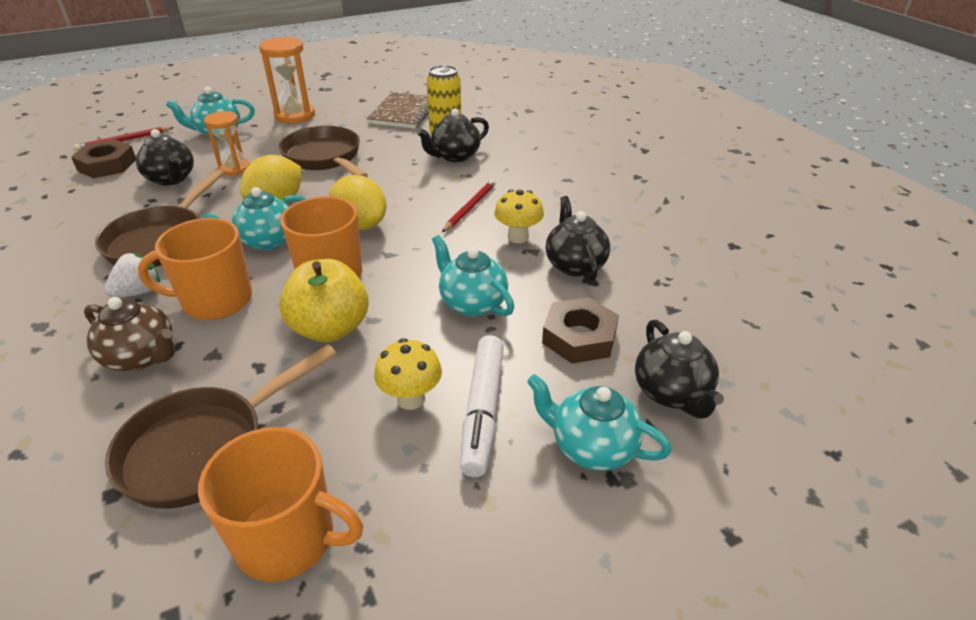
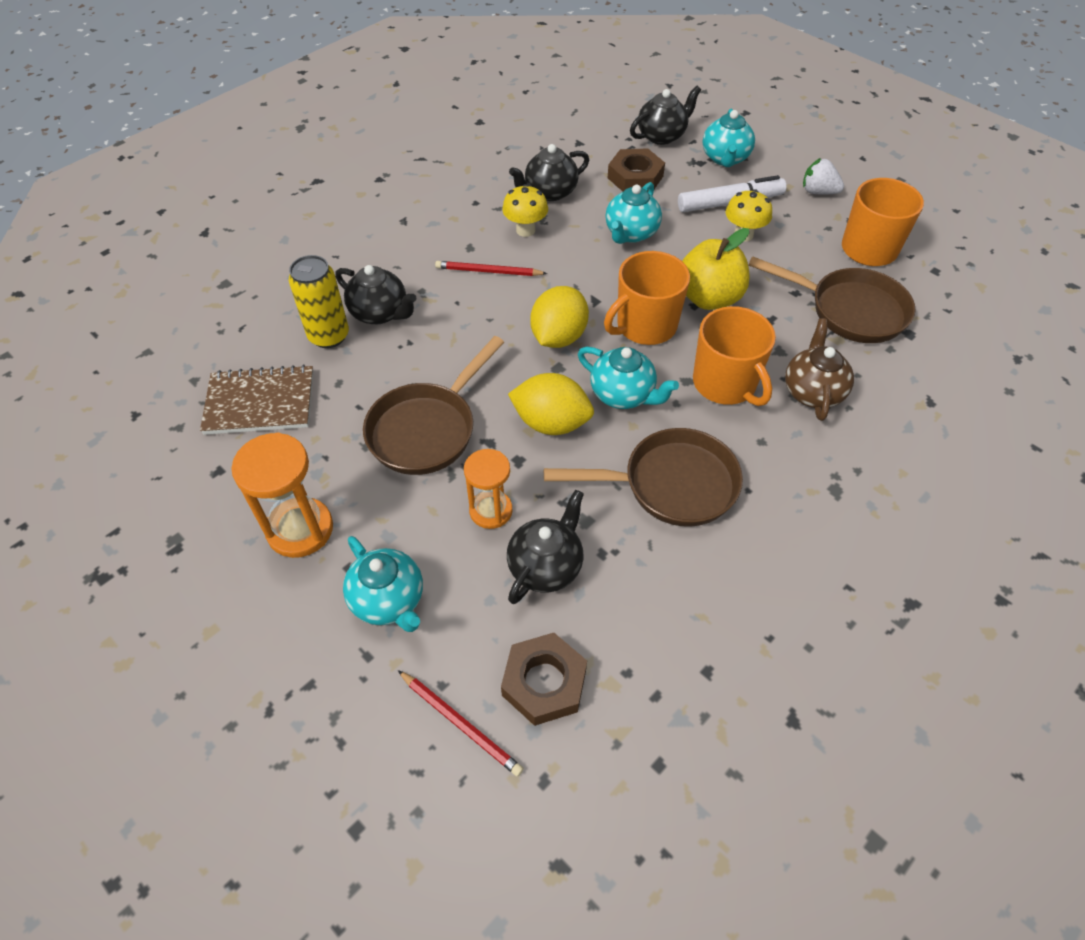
camera: 110 degrees left, 15 degrees up
white strawberry [104,252,160,298] -> white strawberry moved to [803,158,844,195]

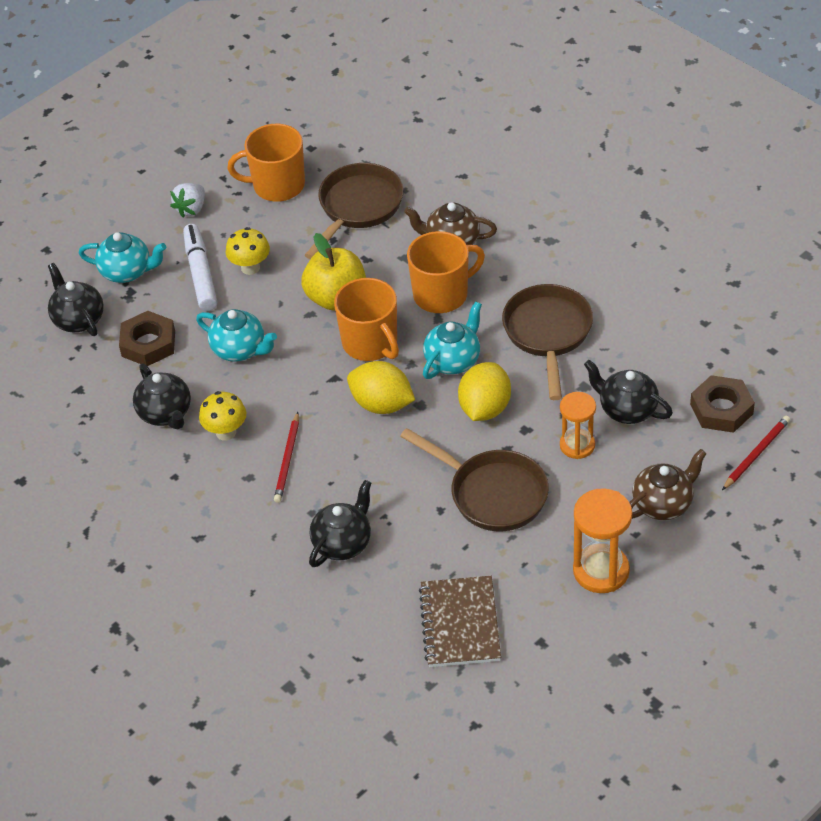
camera: 85 degrees left, 5 degrees down
yellow can [289,255,349,348] -> none
turquoise teapot [343,536,423,632] -> brown teapot [629,449,707,520]

